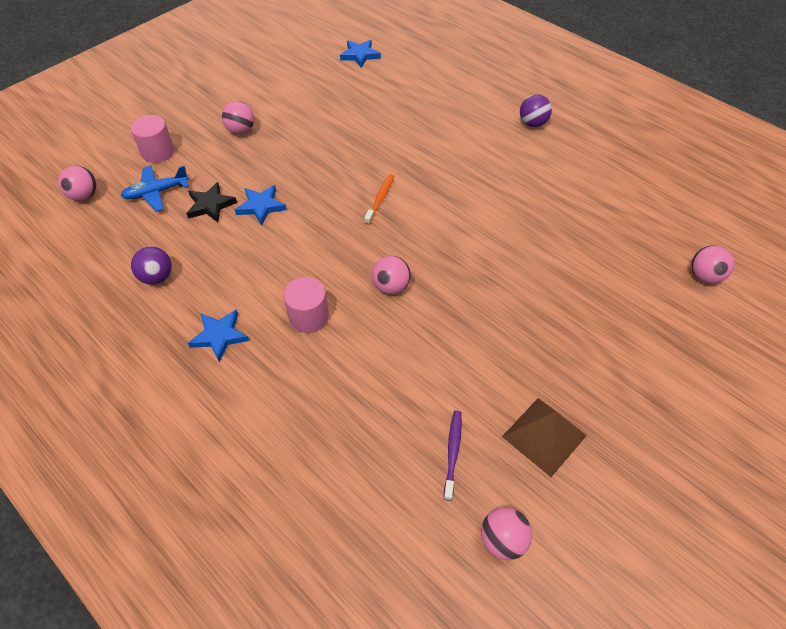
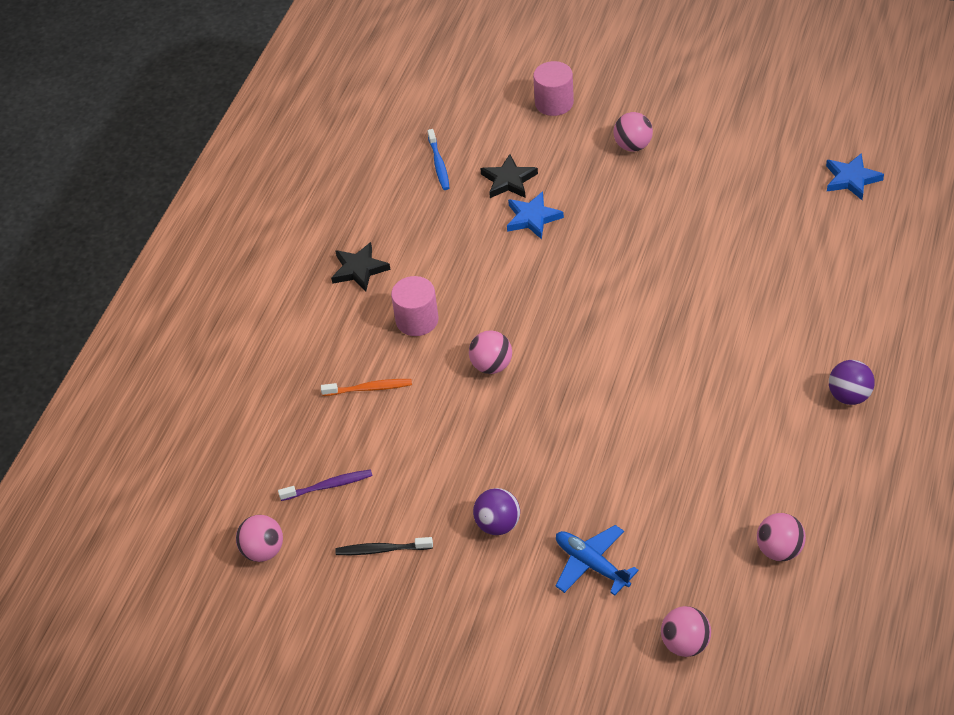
camera: 70 degrees right, 5 degrees down
pink ball [58,166,97,201] -> pink ball moved to [757,513,806,561]
blue plane [121,166,189,212] -> blue plane moved to [556,525,639,596]
purple ball [131,246,172,285] -> purple ball moved to [473,488,520,535]
blue star [188,309,249,362] -> black star [331,242,391,291]
orange toothbrush [364,174,394,225] -> orange toothbrush moved to [321,379,412,396]
brown pyramid [502,398,587,477] -> black toothbrush [335,537,433,555]
none -> blue toothbrush [427,129,450,190]

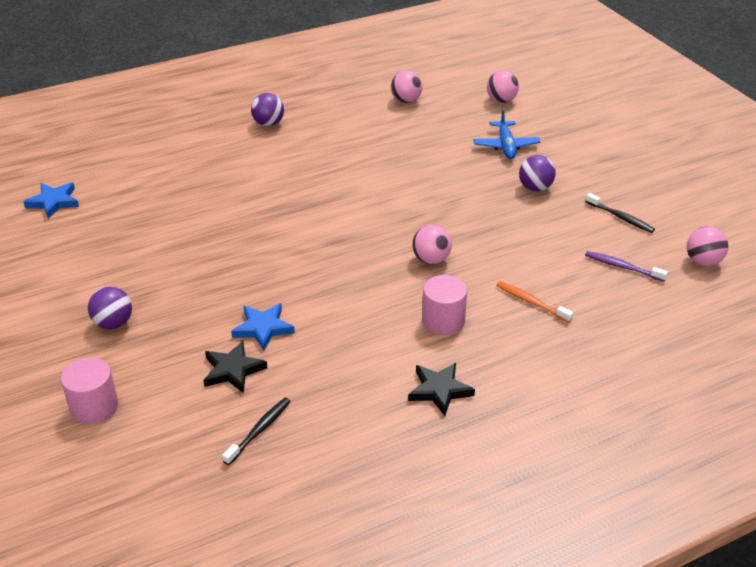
camera: 140 degrees left, 10 degrees down
blue toothbrush [427,129,450,190] -> black toothbrush [222,398,291,465]
pink ball [613,112,653,151] -> purple ball [88,287,132,330]

